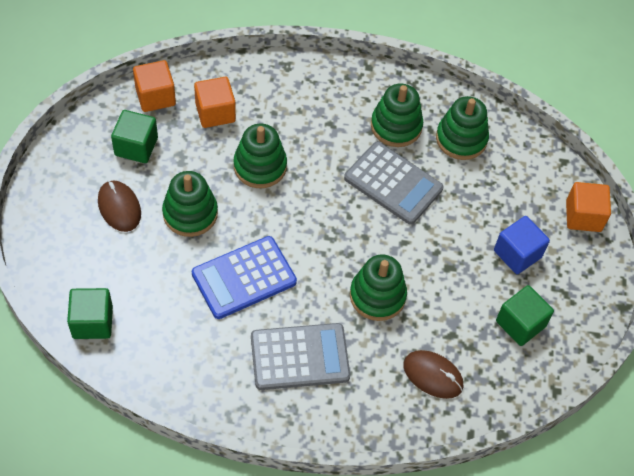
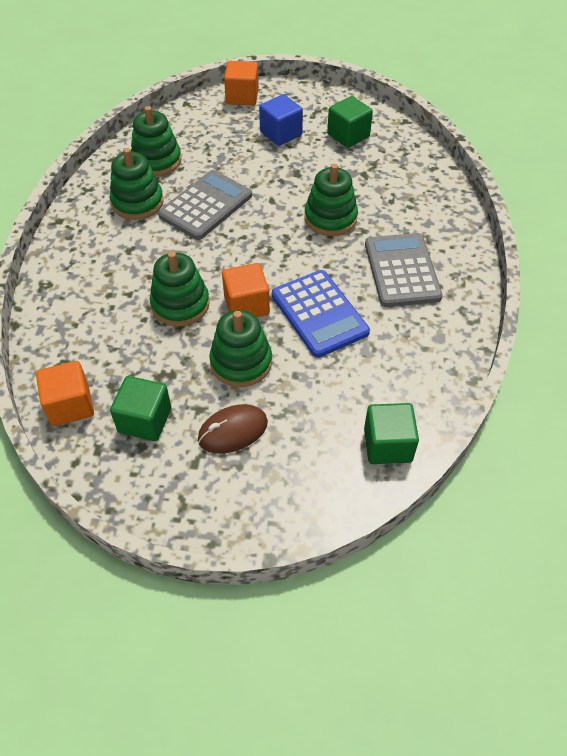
camera: 85 degrees left, 5 degrees down
orange cube [194,77,236,128] -> orange cube moved to [222,263,270,317]
brown mouse [403,350,463,399] -> none

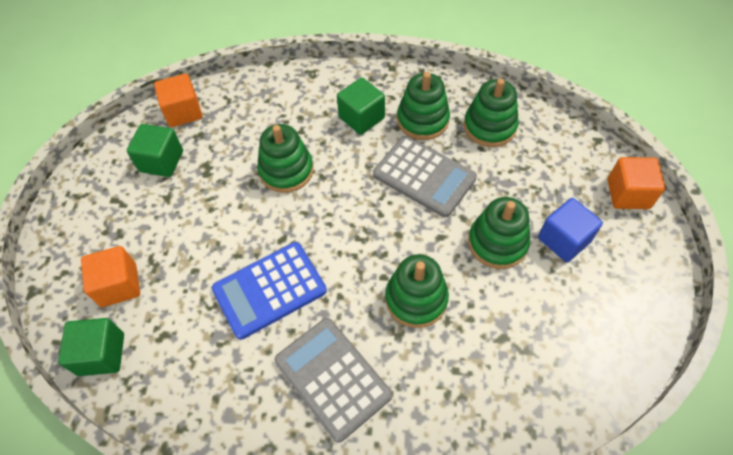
camera: 90 degrees right, 5 degrees up
brown mouse [198,404,268,454] -> none
green stacking toy [209,310,272,387] -> green stacking toy moved to [468,197,530,269]
orange cube [222,263,270,317] -> orange cube moved to [81,246,140,307]
green cube [327,96,373,148] -> green cube moved to [337,78,385,135]
grey calculator [365,233,442,307] -> grey calculator turned 120 degrees counterclockwise [274,318,392,443]

